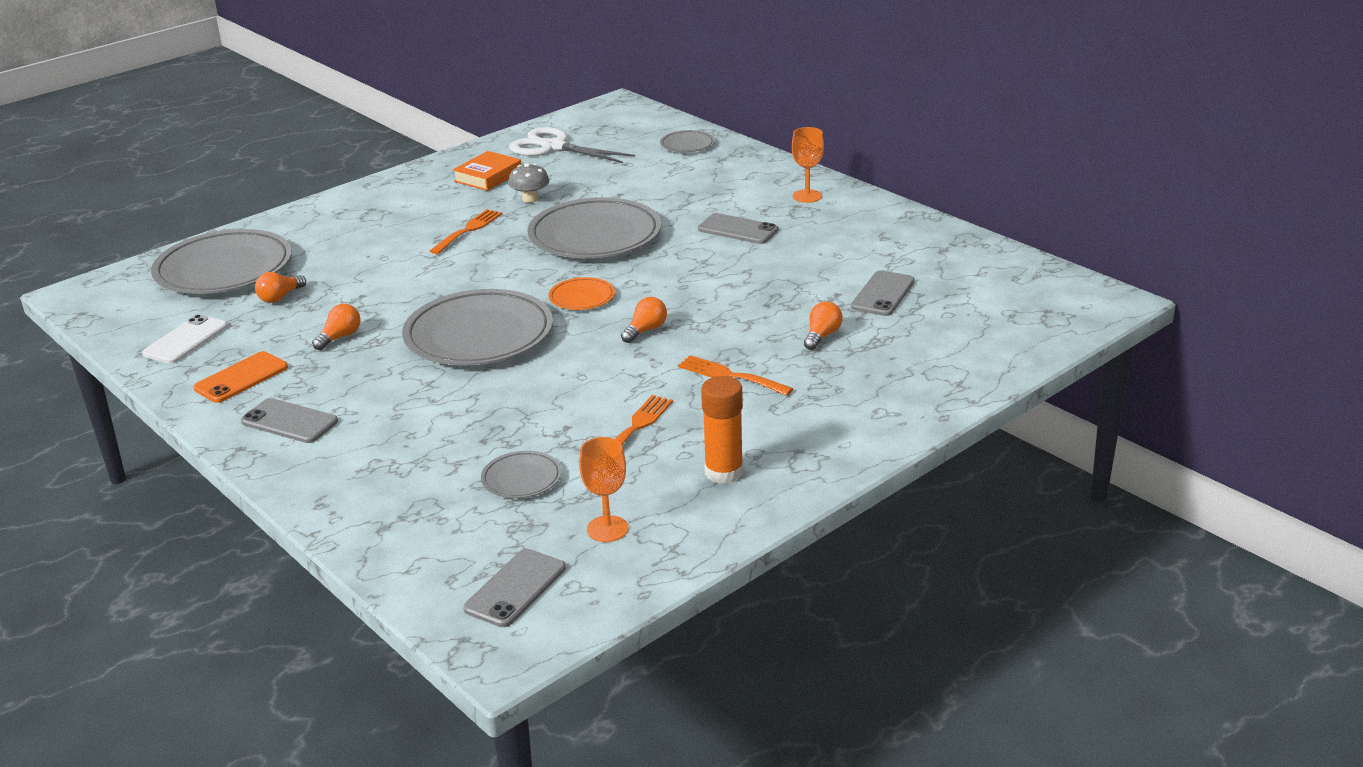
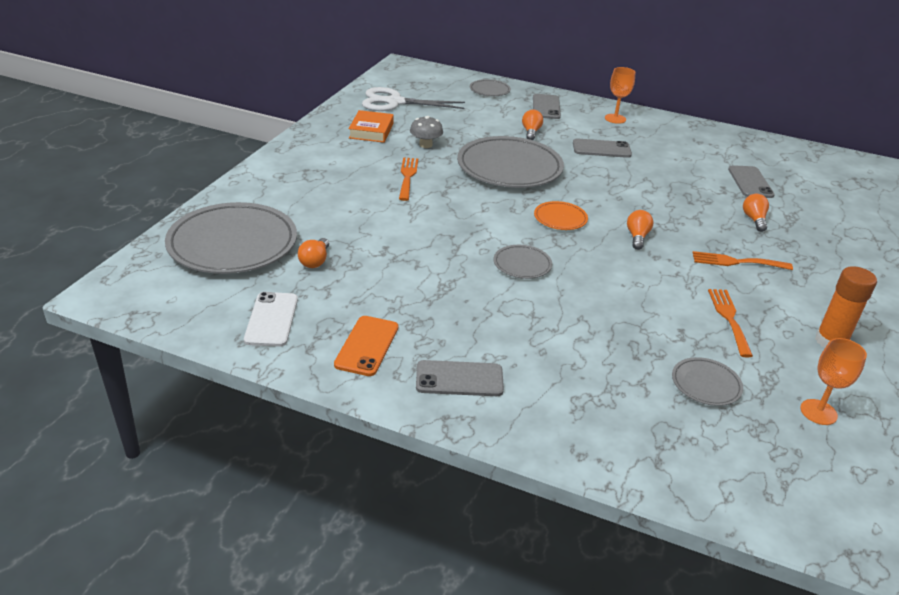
camera: 30 degrees left, 5 degrees up
orange light bulb [312,304,361,350] -> orange light bulb moved to [522,110,543,140]
grey plate [402,289,553,366] -> grey plate [494,245,552,279], size x0.46
grey phone [463,549,566,627] -> grey phone moved to [533,94,561,119]

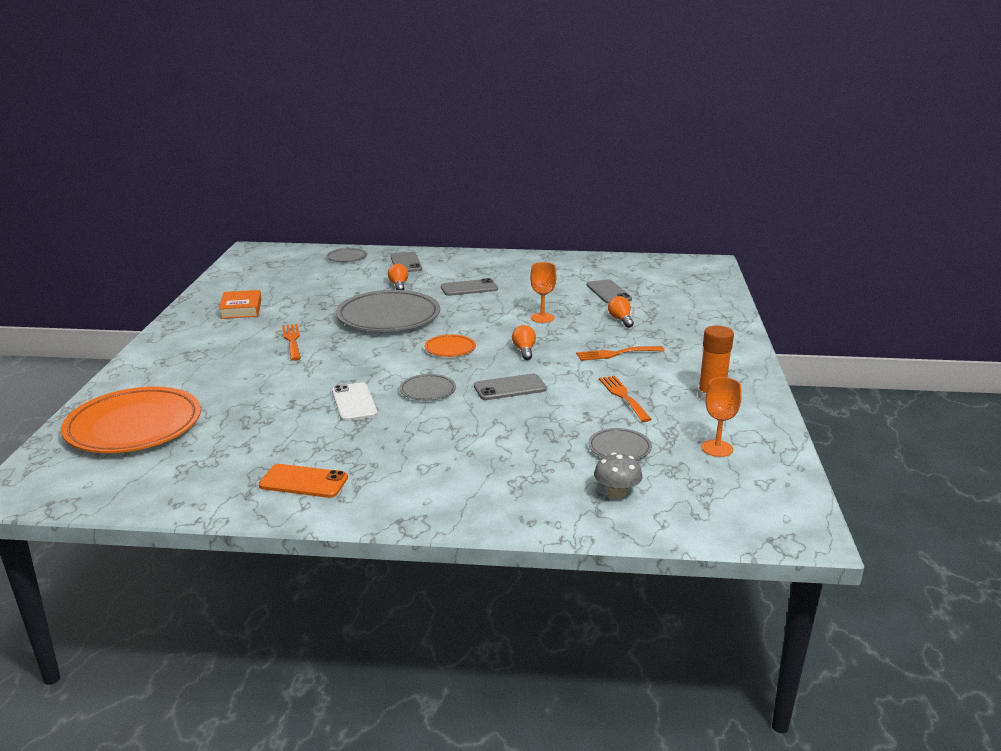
camera: 15 degrees left, 10 degrees down
grey plate [165,202,297,274] -> orange plate [61,387,201,453]
white phone [244,292,298,347] -> white phone moved to [332,382,378,421]
orange light bulb [298,238,329,268] -> none
orange phone [334,316,398,376] -> orange phone turned 75 degrees counterclockwise [259,464,348,498]
white scissors [362,87,465,111] -> none
grey mushroom [410,116,443,148] -> grey mushroom moved to [594,452,642,499]
grey phone [416,360,504,396] -> grey phone moved to [474,374,547,400]
orange goblet [605,67,636,124] -> orange goblet moved to [530,262,556,323]

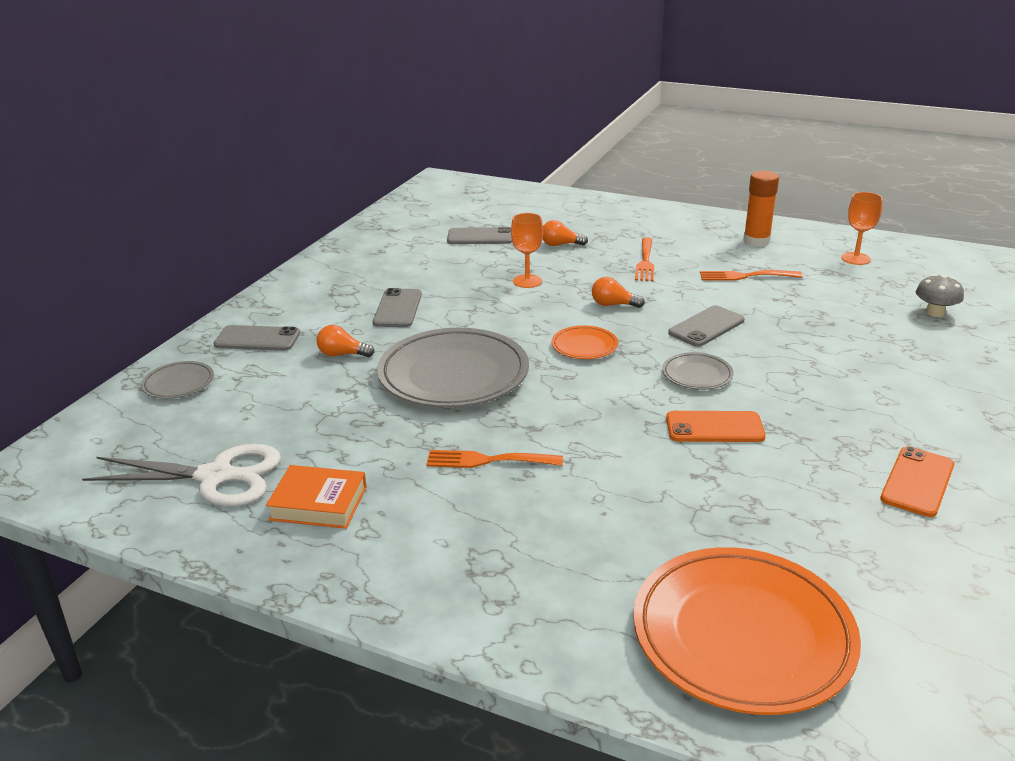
camera: 70 degrees left, 5 degrees up
white phone [332,382,378,421] -> orange phone [666,411,766,442]
grey phone [474,374,547,400] -> grey phone turned 45 degrees clockwise [668,305,745,347]
grey plate [588,428,652,460] -> none
none -> white scissors [82,444,281,506]

